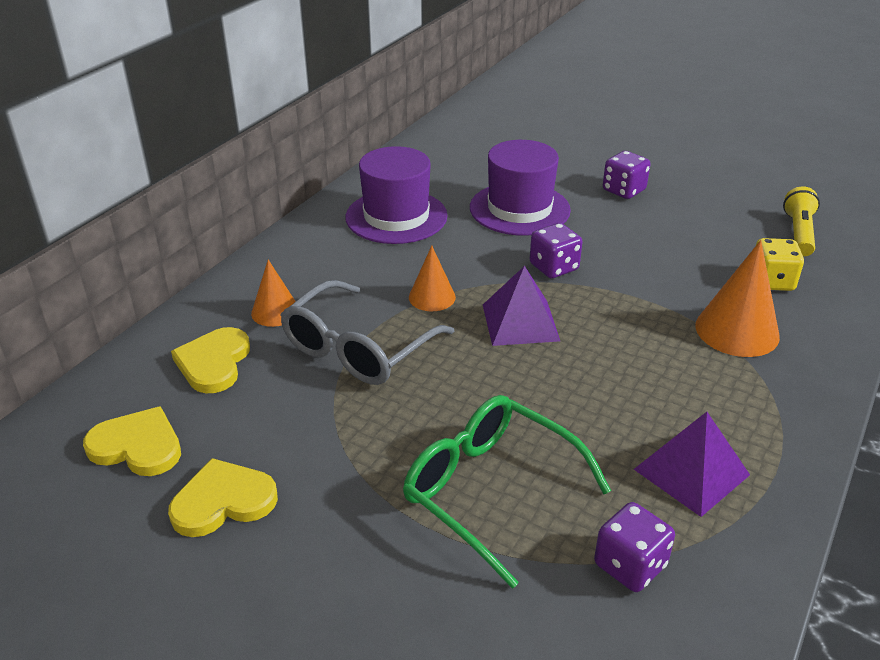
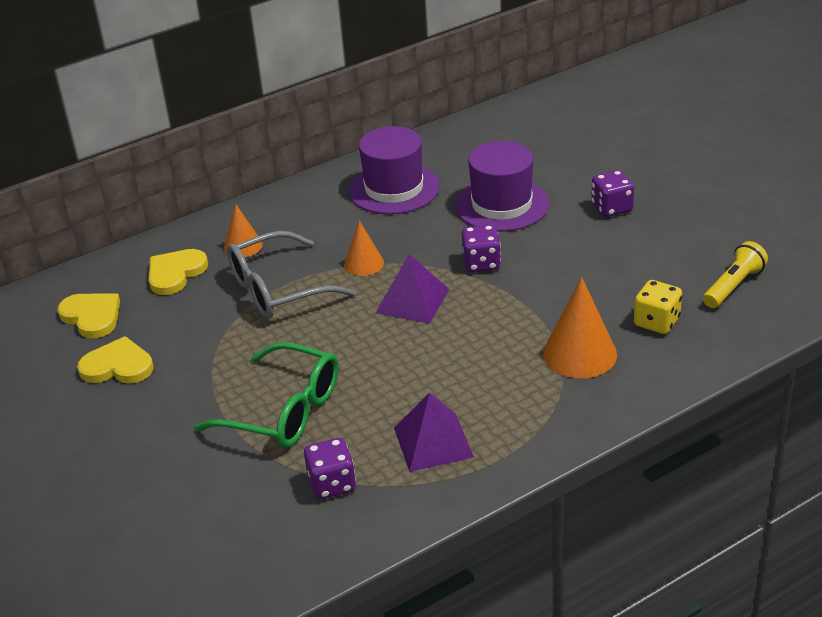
camera: 30 degrees right, 0 degrees up
green glasses [403,395,611,589] -> green glasses turned 135 degrees clockwise [194,342,339,448]

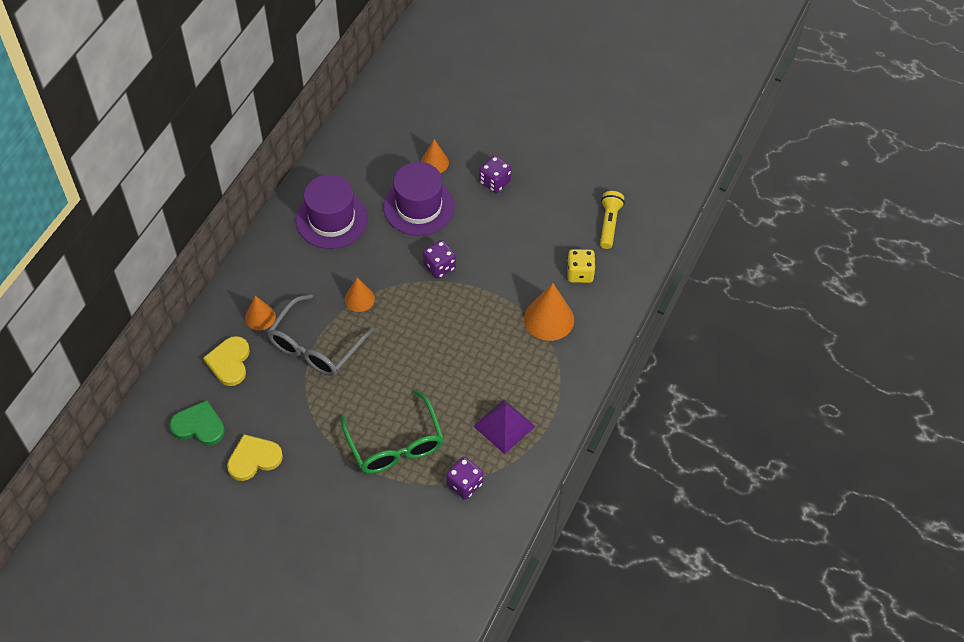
camera: 35 degrees left, 20 degrees up
yellow heart [58,293,120,338] -> green heart [169,400,225,445]
green glasses [194,342,339,448] -> green glasses turned 75 degrees clockwise [341,390,444,474]
purple pyramid [376,254,450,324] -> none
none -> orange cone [421,139,449,173]

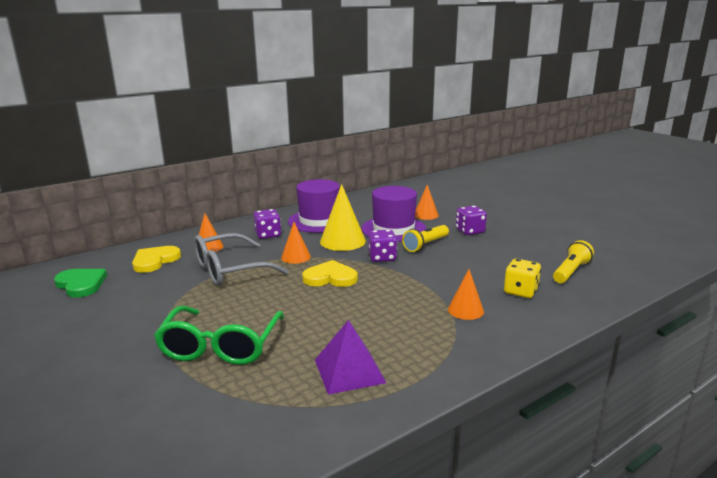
camera: 30 degrees right, 35 degrees down
yellow heart [227,434,283,481] -> yellow heart moved to [302,260,358,287]
purple dice [446,457,483,500] -> purple dice moved to [253,209,281,239]
orange cone [524,283,574,341] -> orange cone [448,269,484,320], size x0.60
none -> yellow cone [320,184,366,251]
none -> yellow flashlight [402,225,449,252]

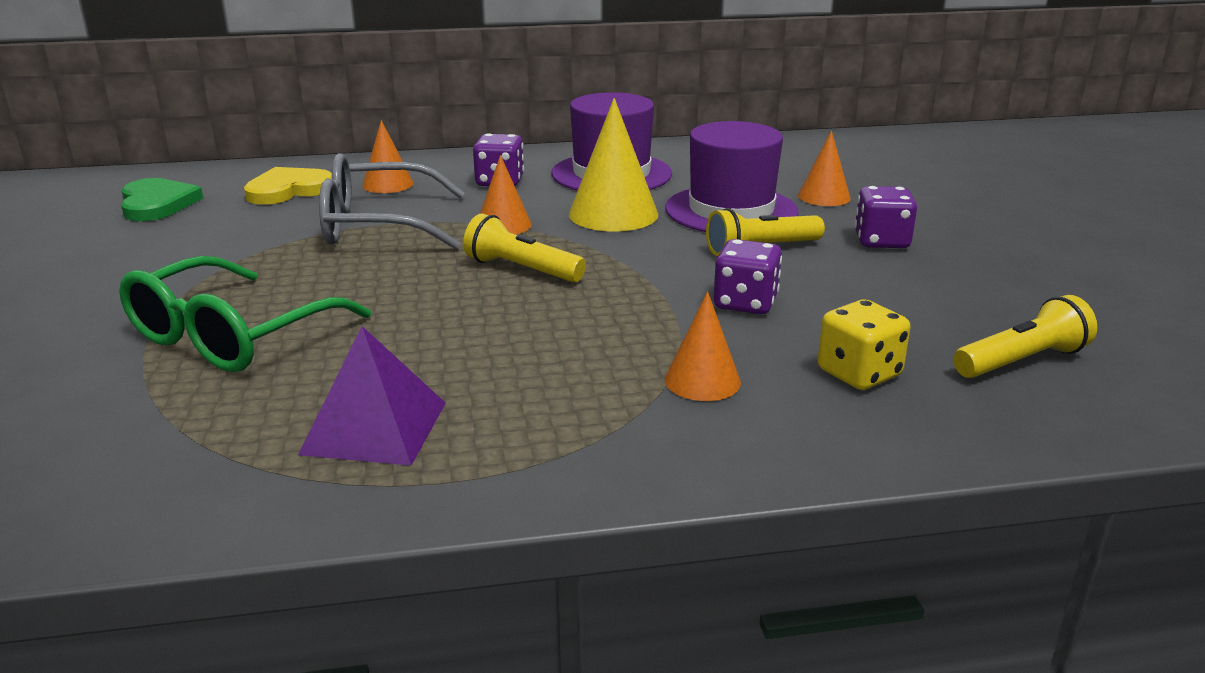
camera: 25 degrees right, 5 degrees up
yellow heart [302,260,358,287] -> yellow flashlight [463,214,586,282]
purple dice [368,230,397,262] -> purple dice moved to [714,239,782,314]

